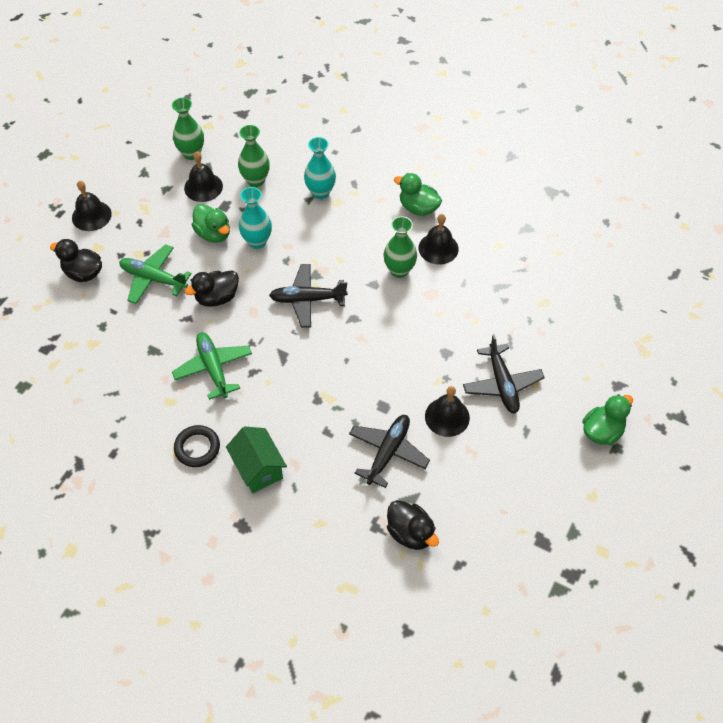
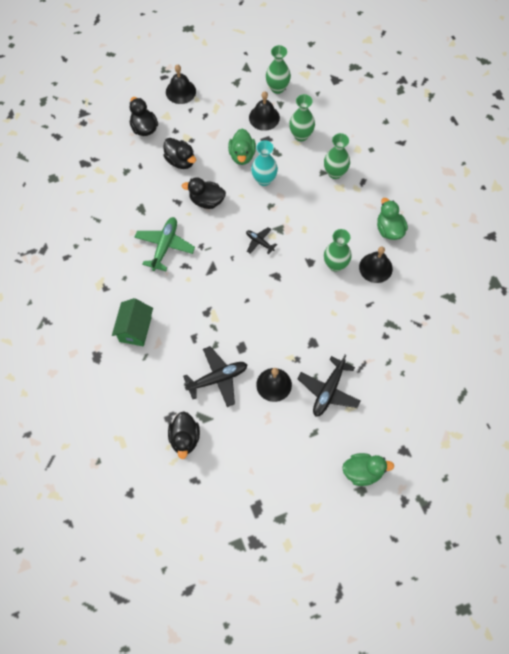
camera: 40 degrees right, 10 degrees up
green plane [119,244,192,304] -> black duck [163,138,196,169]
black ring [174,425,220,467] -> none
black plane [269,264,348,328] -> black plane [246,227,277,254], size x0.57
turquoise vase [304,137,336,199] -> green vase [324,133,350,179]

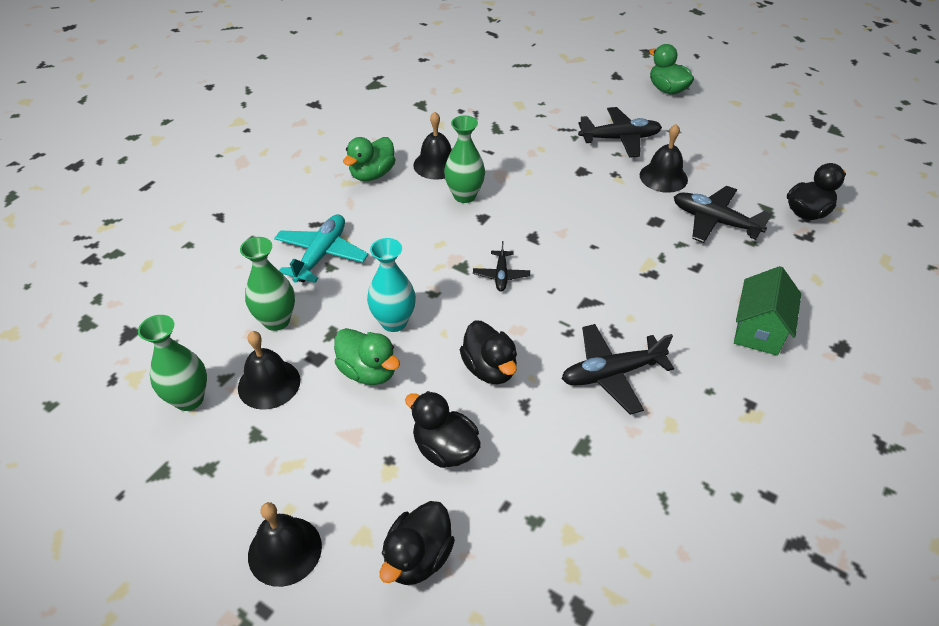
camera: 125 degrees left, 20 degrees down
green house [112,298,153,346] -> green house turned 45 degrees counterclockwise [734,266,801,356]
green plane [135,217,195,271] -> black plane [562,324,674,415]
black duck [163,138,196,169] -> black duck turned 60 degrees counterclockwise [405,391,481,468]
green duck [228,129,256,165] -> green duck turned 75 degrees clockwise [334,328,400,385]
green vase [324,133,350,179] -> turquoise plane [274,214,369,283]

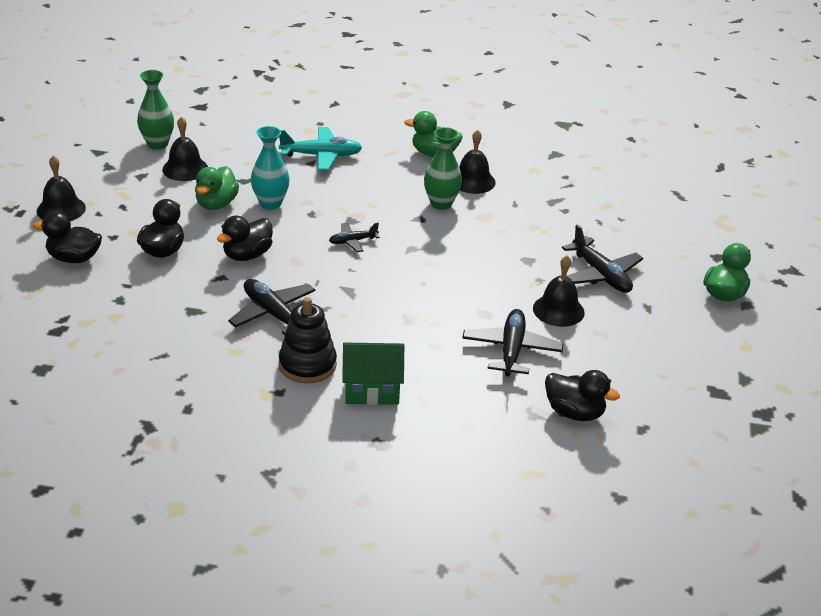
camera: 65 degrees right, 10 degrees down
green vase [240,237,295,331] -> none
none -> black stacking toy [279,297,337,384]

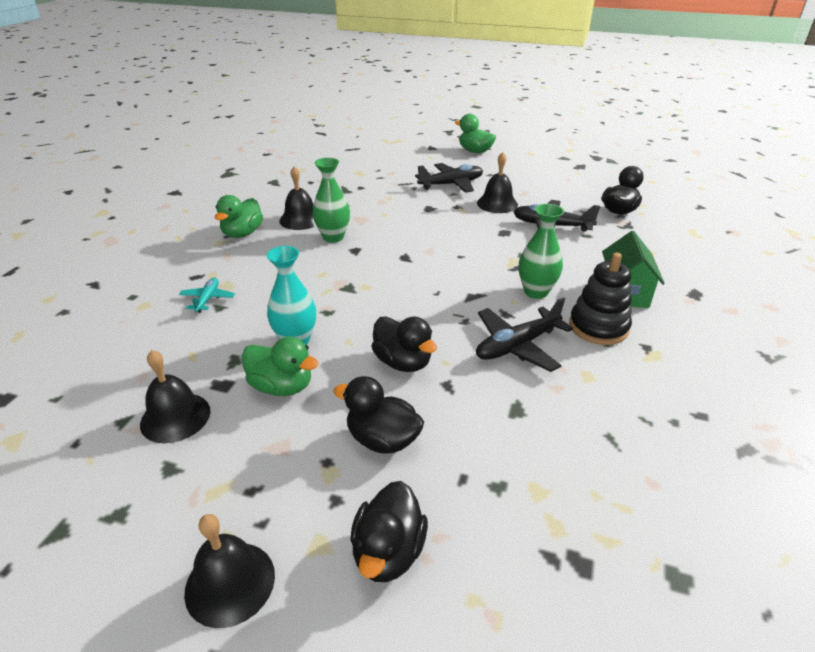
camera: 80 degrees left, 0 degrees up
green vase [137,70,174,150] -> green vase moved to [519,204,564,299]
turquoise plane [279,127,362,171] -> turquoise plane [179,278,235,313], size x0.57
black plane [329,222,380,252] -> none

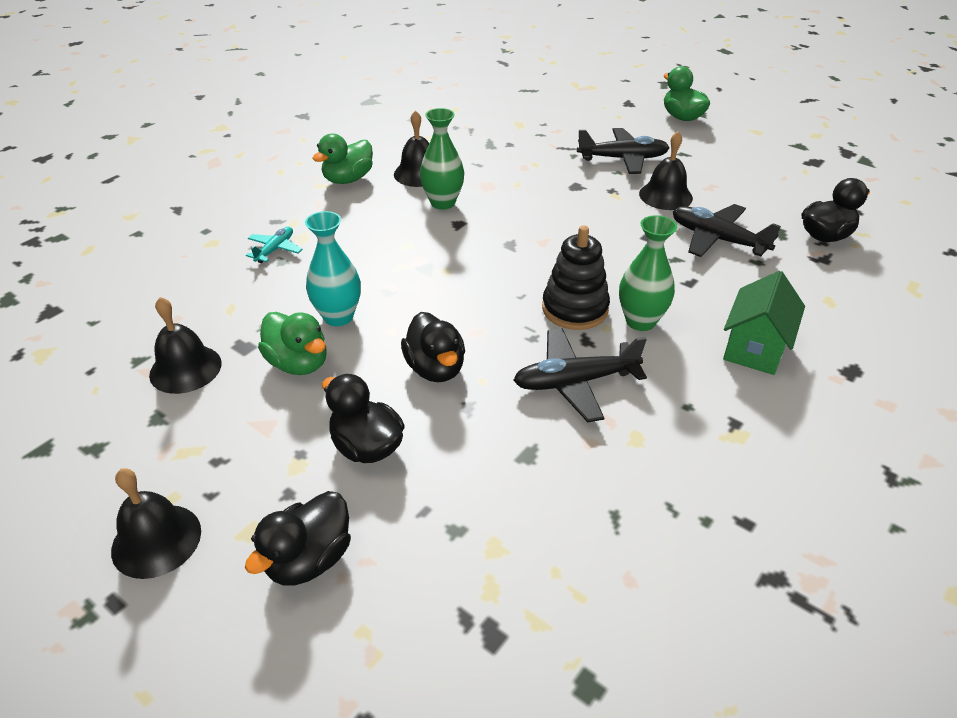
camera: 20 degrees right, 5 degrees up
black stacking toy [569,253,632,345] -> black stacking toy moved to [542,225,610,330]

